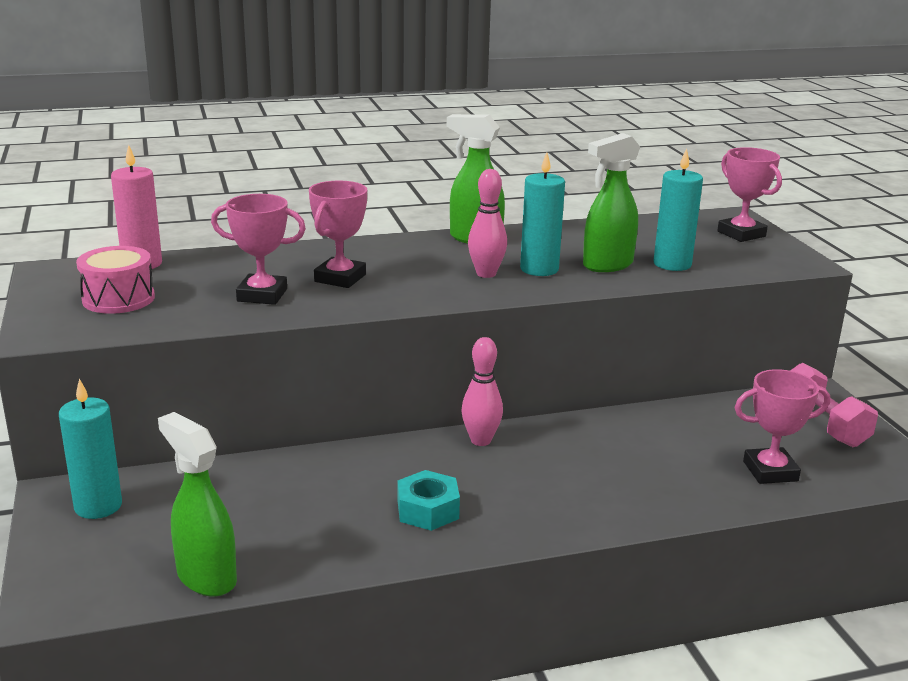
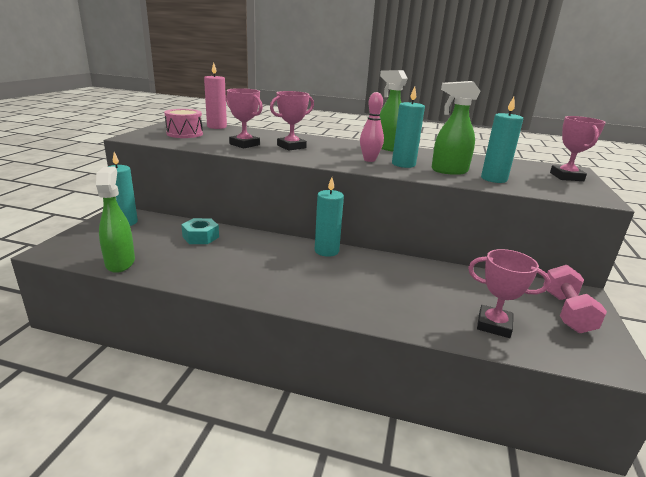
camera: 30 degrees right, 0 degrees up
turquoise nut [398,470,460,531] -> turquoise nut moved to [181,218,219,244]
pink bowling pin [461,337,503,446] -> turquoise candle [315,177,344,257]

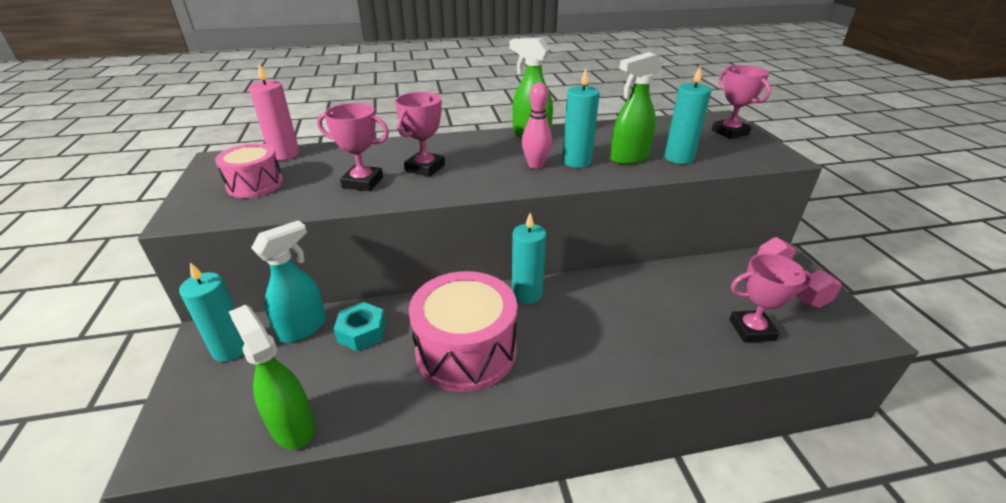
camera: 25 degrees left, 10 degrees up
none -> turquoise spray bottle [251,221,326,343]
none -> pink drum [409,271,517,392]

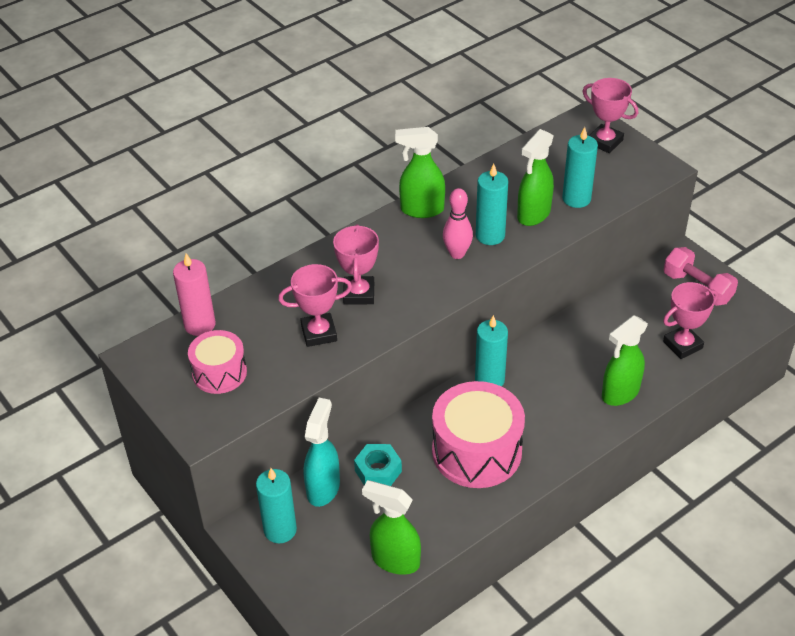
camera: 25 degrees left, 10 degrees up
none -> green spray bottle [602,315,648,406]

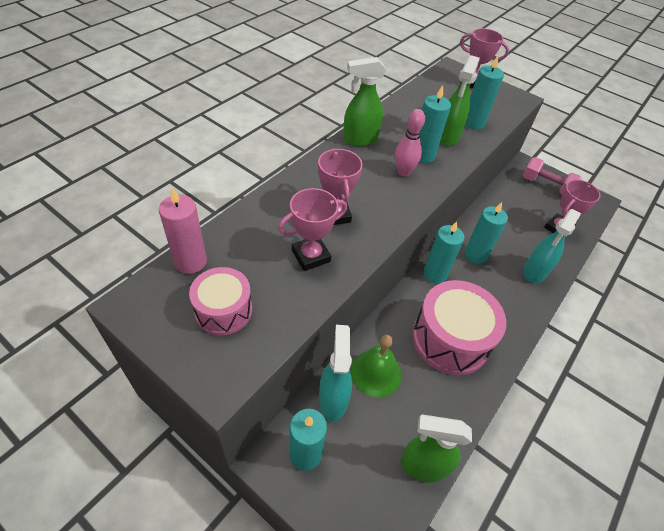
camera: 20 degrees left, 5 degrees up
turquoise nut [354,444,402,486] -> green bell [351,335,401,397]
green spray bottle [602,315,648,406] -> turquoise spray bottle [523,209,581,283]
none -> turquoise candle [465,202,508,264]

